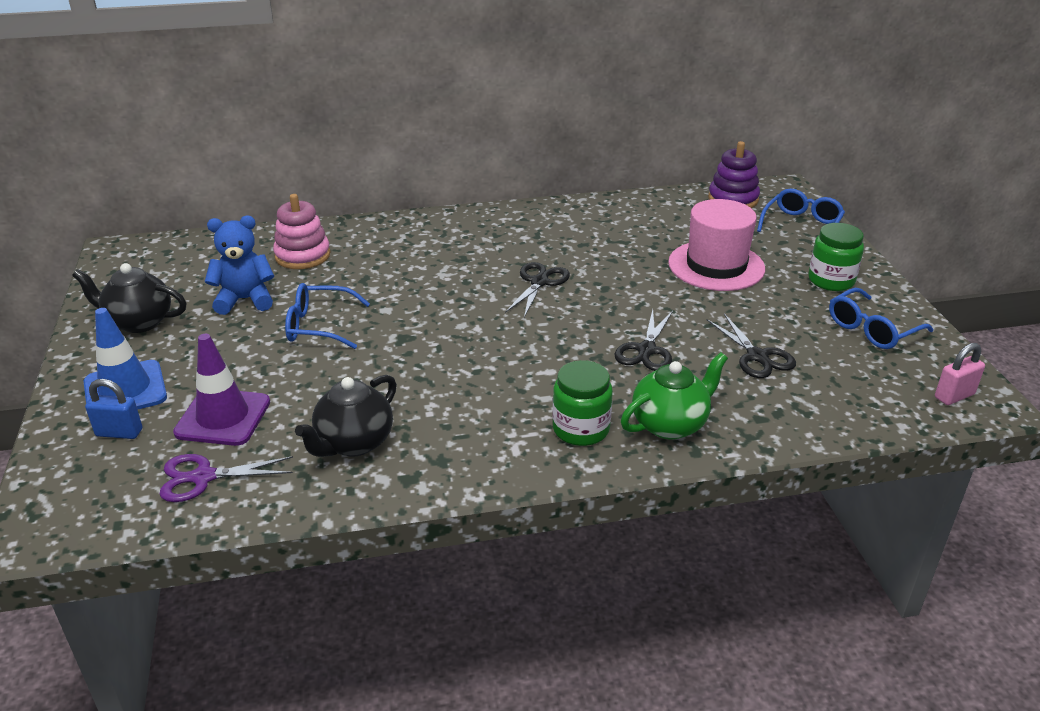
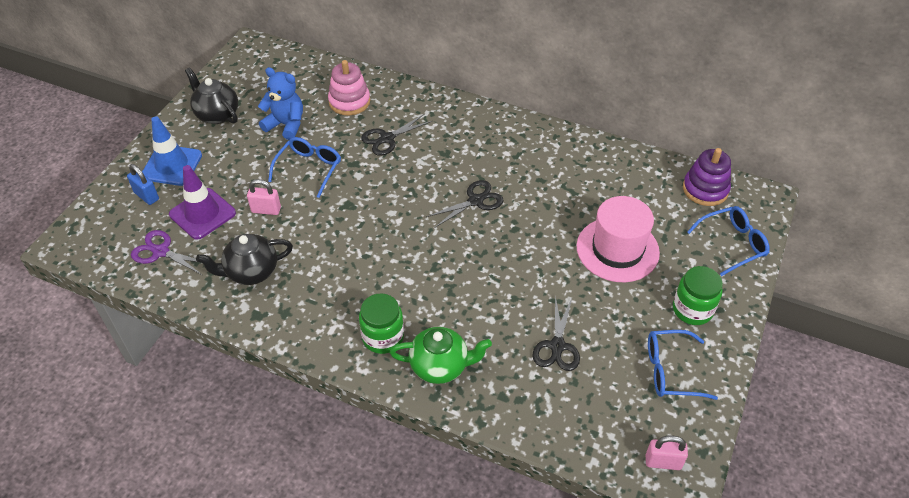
camera: 35 degrees right, 15 degrees up
blue glasses [285,283,370,349] -> blue glasses turned 75 degrees clockwise [268,137,341,198]
black scissors [614,309,673,371] -> black scissors moved to [361,114,432,156]
none -> pink padlock [247,179,281,215]

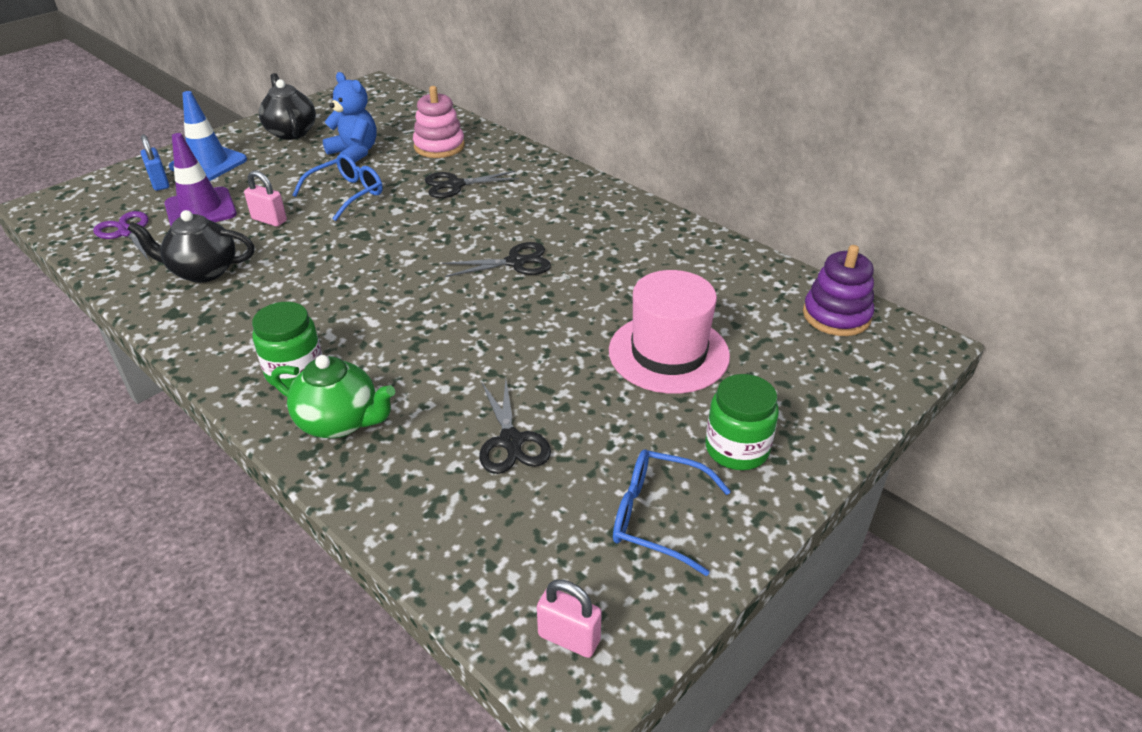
camera: 20 degrees right, 10 degrees down
black scissors [533,295,580,371] -> black scissors turned 45 degrees counterclockwise [479,379,551,474]
blue glasses [687,206,770,276] -> none

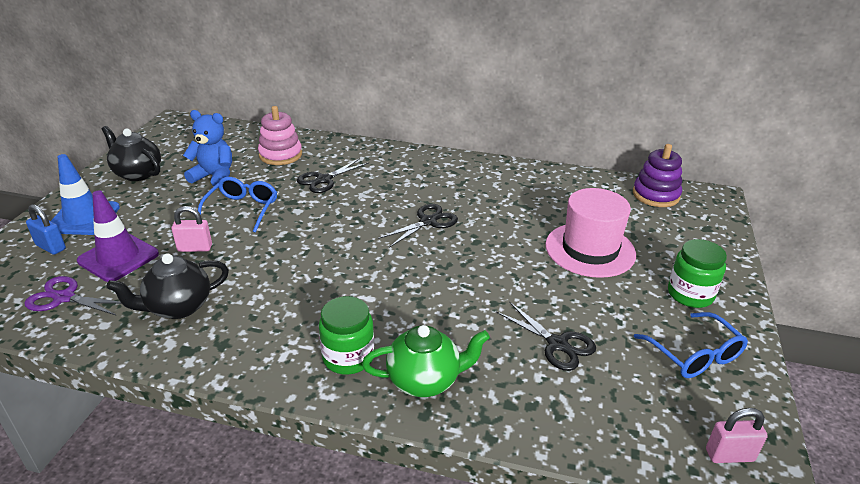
camera: 30 degrees left, 5 degrees down
blue glasses [613,449,731,576] -> blue glasses turned 105 degrees counterclockwise [634,312,748,378]

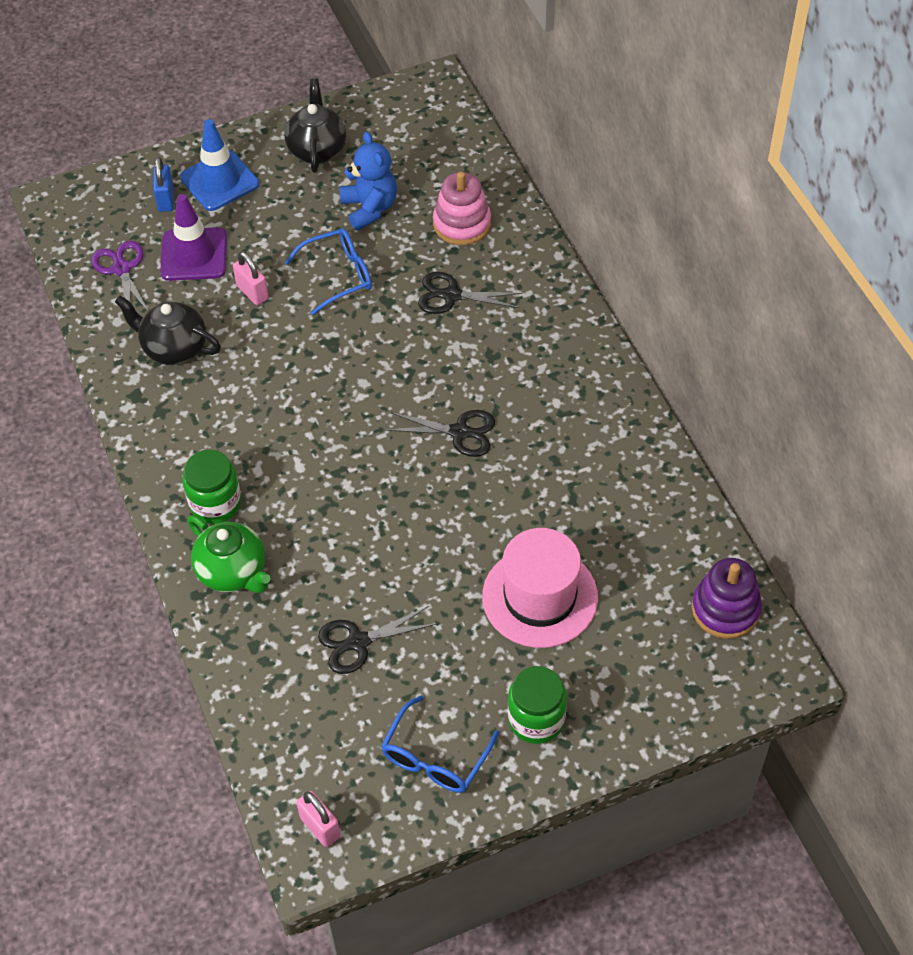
camera: 55 degrees right, 20 degrees up
black scissors [496,302,596,371] -> black scissors turned 60 degrees clockwise [318,606,437,674]

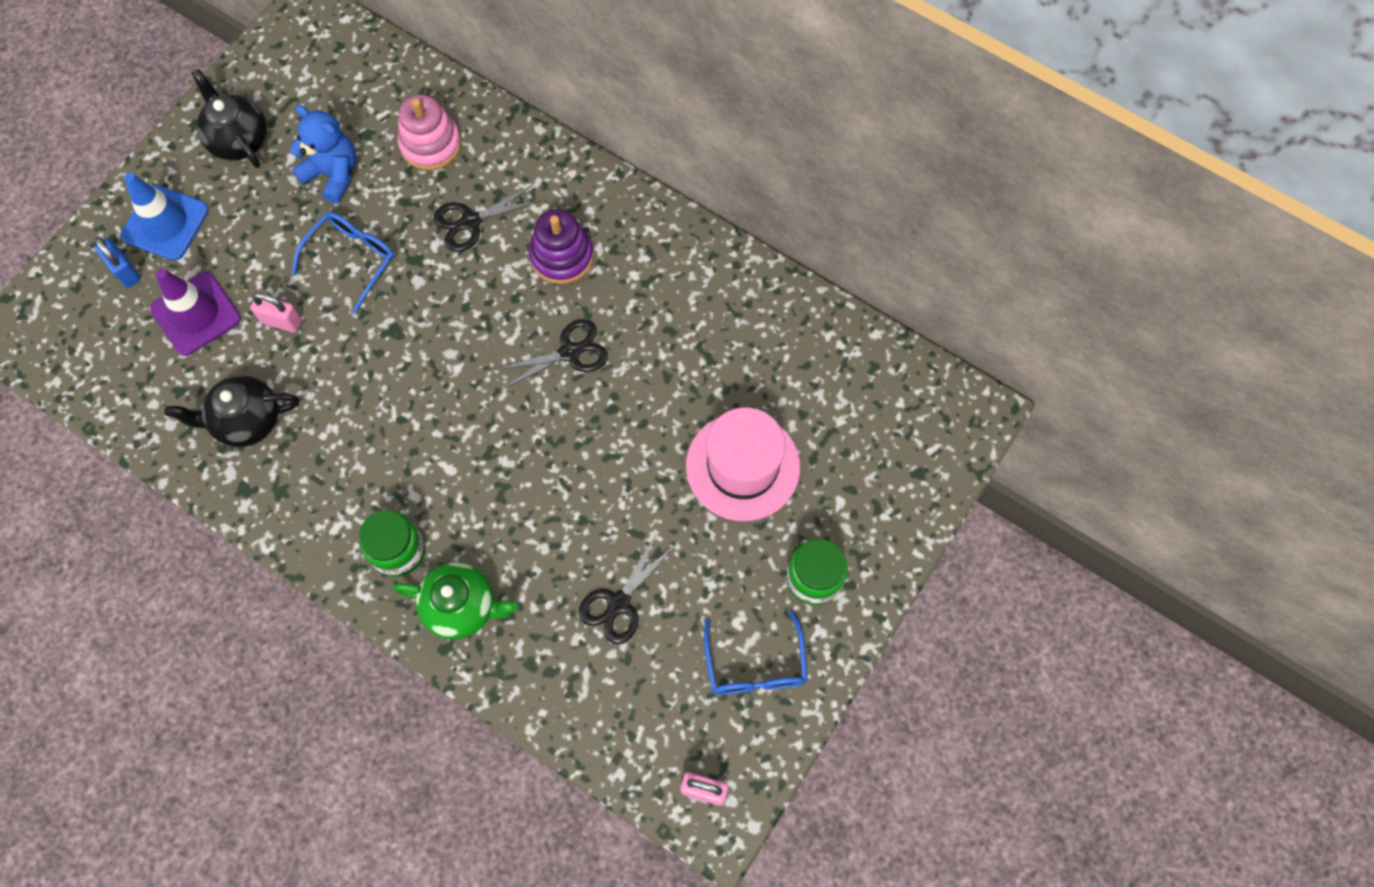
camera: 35 degrees left, 15 degrees up
purple scissors [91,241,148,311] -> none
purple stacking toy [692,558,762,639] -> purple stacking toy moved to [529,209,593,284]

